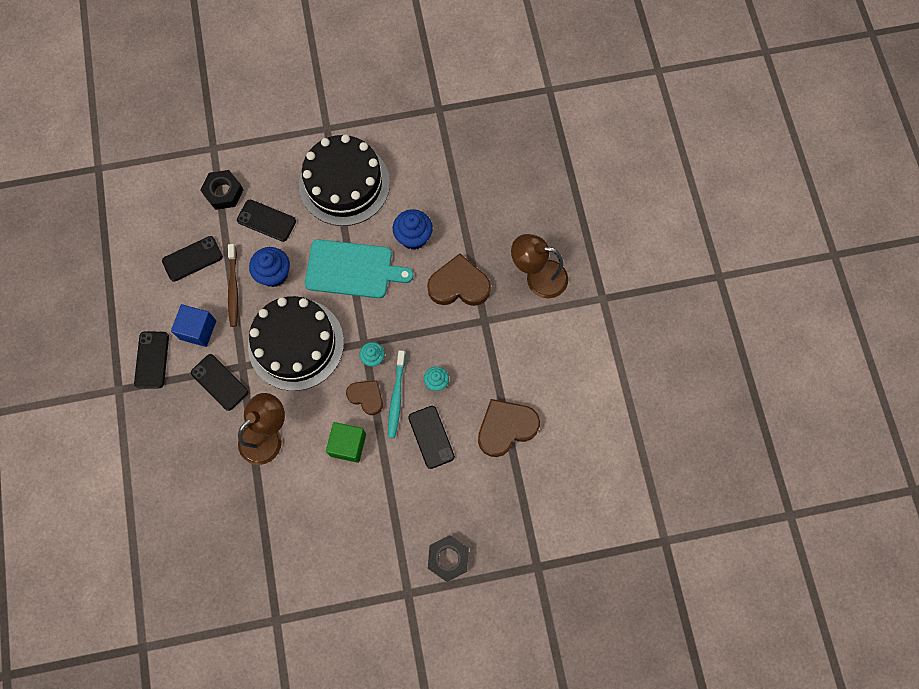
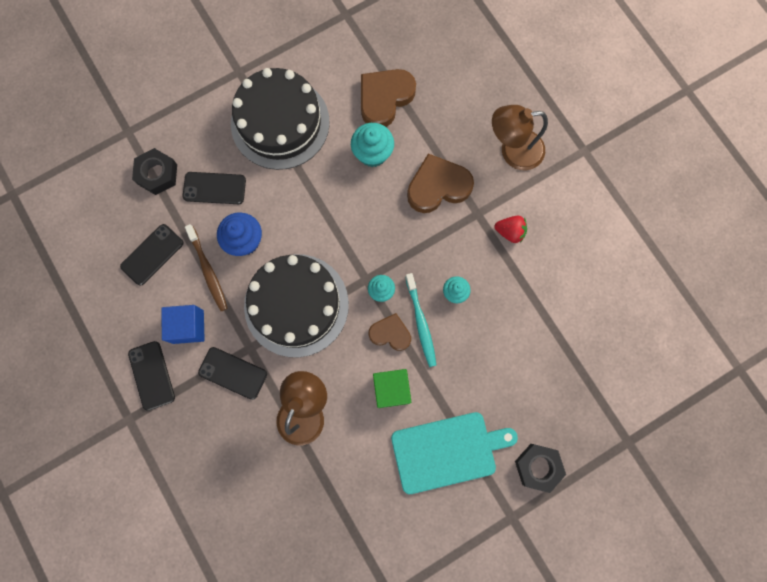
camera: 20 degrees left, 5 degrees up
turquoise cutting board [305,239,413,298] -> turquoise cutting board moved to [391,412,518,494]
blue cupcake [393,209,433,250] -> turquoise cupcake [351,123,394,167]
black phone [408,406,455,469] -> none
brown heart [478,399,540,457] -> brown heart moved to [361,69,416,127]
none -> red strawberry [494,216,527,243]

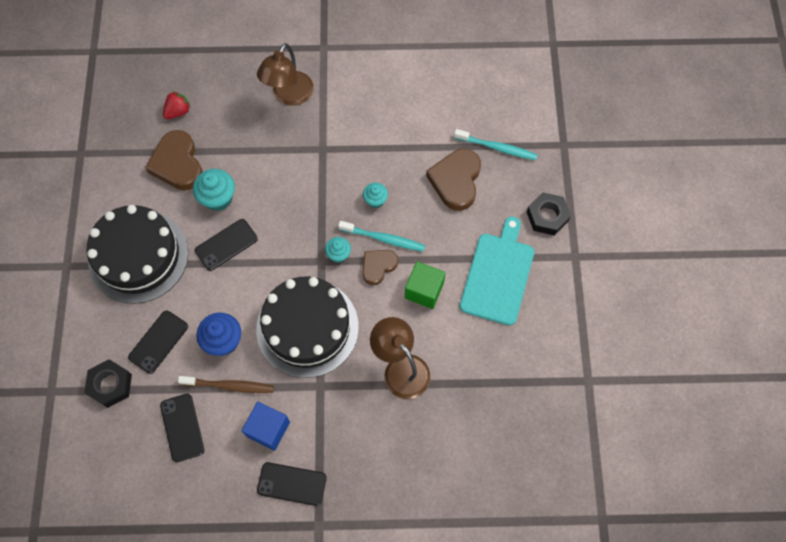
camera: 60 degrees left, 10 degrees down
black phone [198,347,267,400] -> black phone moved to [195,219,258,271]
brown heart [407,154,474,213] -> brown heart moved to [426,149,481,211]
red strawberry [494,216,527,243] -> red strawberry moved to [163,91,191,119]
none -> turquoise toothbrush [454,129,537,160]

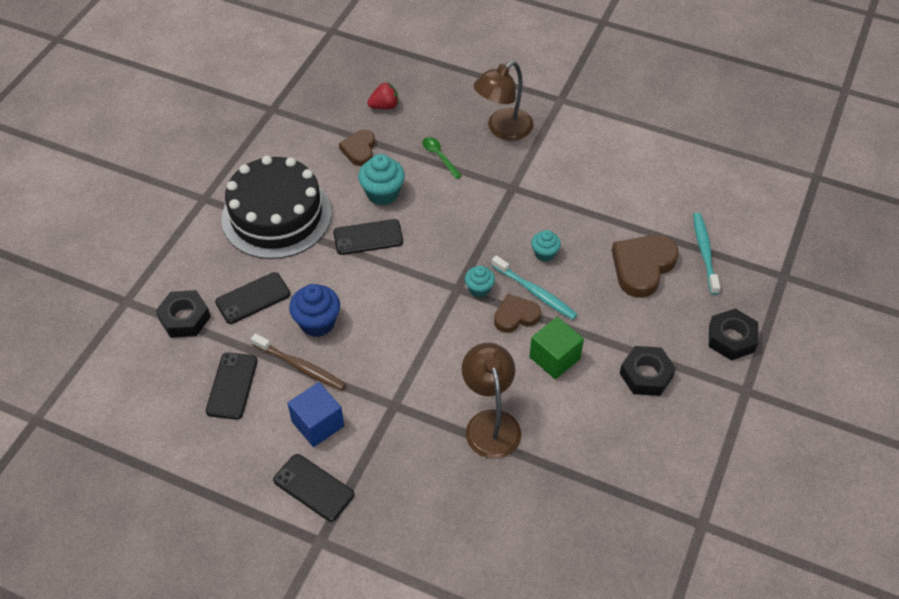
camera: 25 degrees right, 15 degrees down
brown heart [145,130,203,190] -> brown heart [339,130,375,166], size x0.62
black cake [256,276,359,378] -> none
turquoise toothbrush [454,129,537,160] -> turquoise toothbrush turned 135 degrees counterclockwise [693,213,721,295]
turquoise cutting board [460,217,534,325] -> black nut [620,346,676,396]
none -> green spoon [423,137,462,179]

